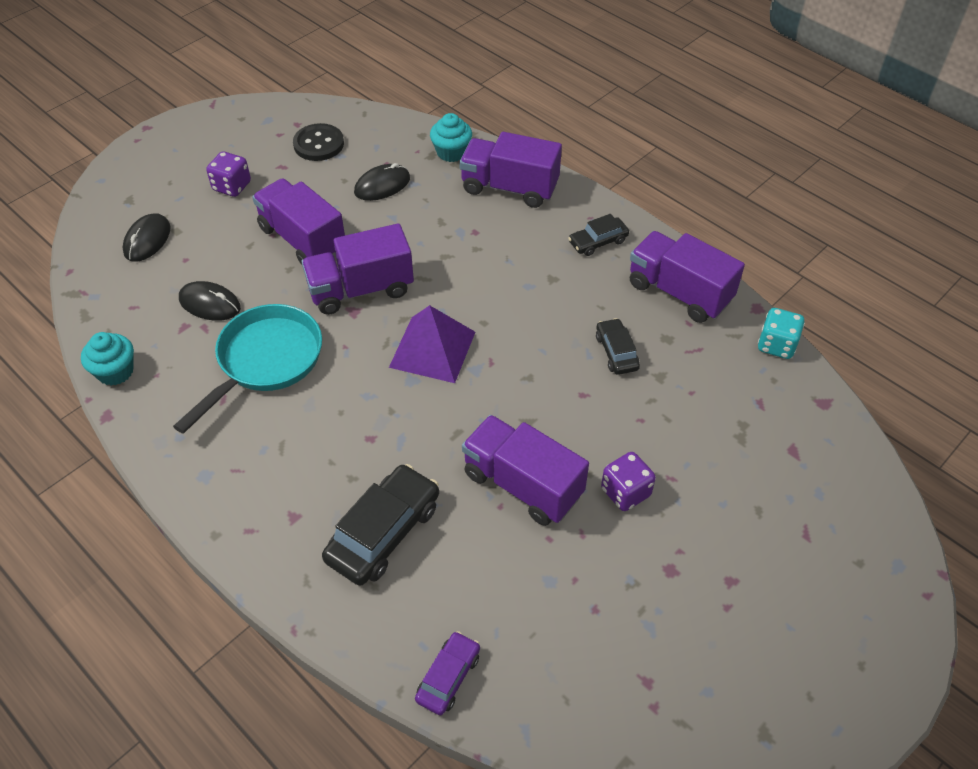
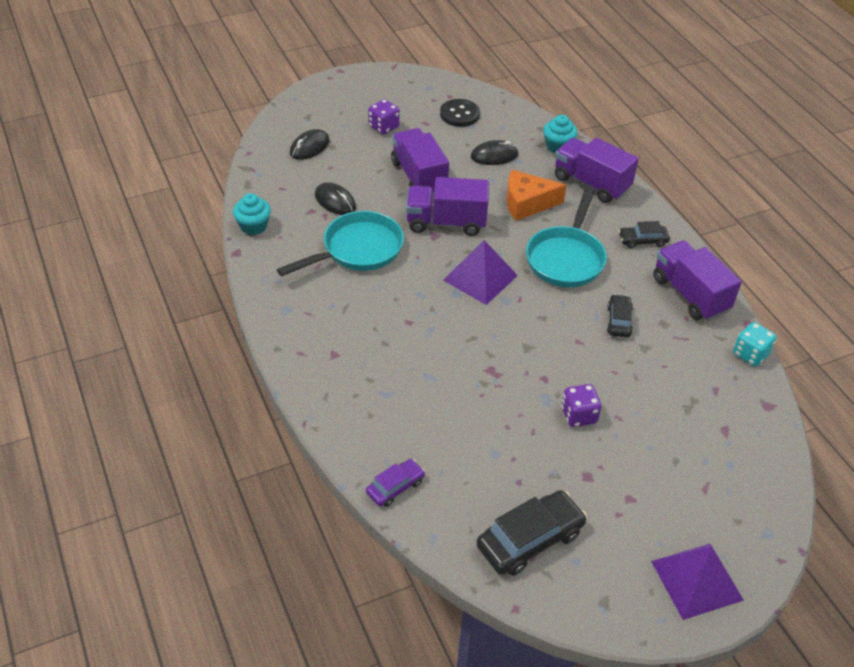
camera: 20 degrees right, 5 degrees down
black car [322,464,439,586] -> black car moved to [476,490,587,576]
purple truck [462,415,589,526] -> none
none -> orange cheese [507,170,566,221]
none -> turquoise pan [526,188,607,287]
none -> purple pyramid [651,543,744,620]

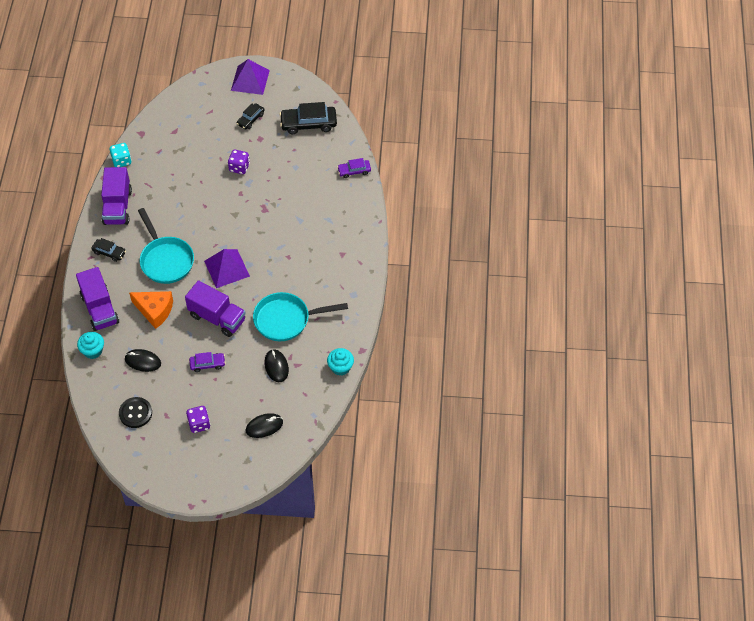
camera: 150 degrees left, 10 degrees up
purple truck [391,128,449,195] -> purple car [189,352,226,372]
turquoise pan [526,188,607,287] -> turquoise pan turned 105 degrees clockwise [138,208,194,284]
black car [607,294,633,337] -> black car moved to [237,103,265,130]

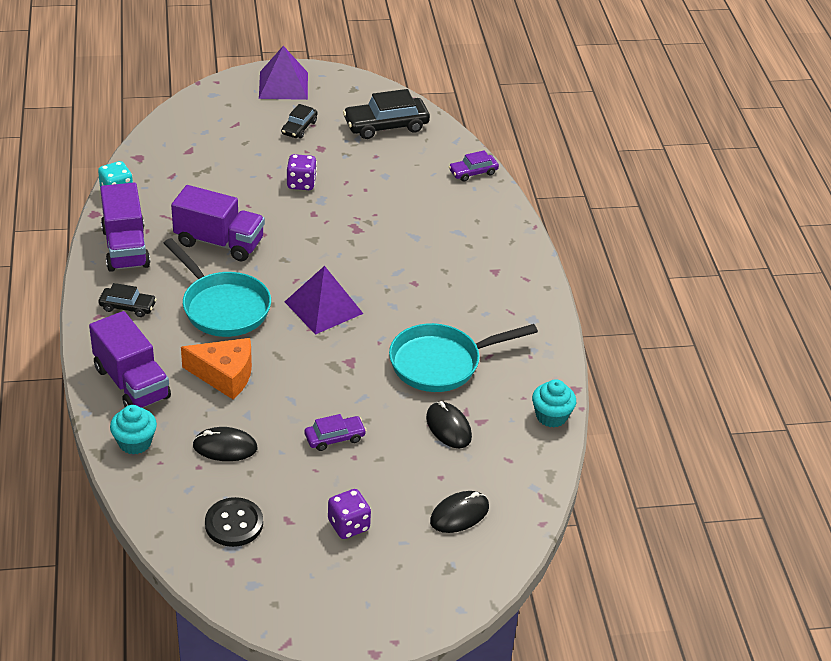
camera: 15 degrees left, 15 degrees down
purple truck [185,280,246,337] -> purple truck moved to [171,185,265,261]

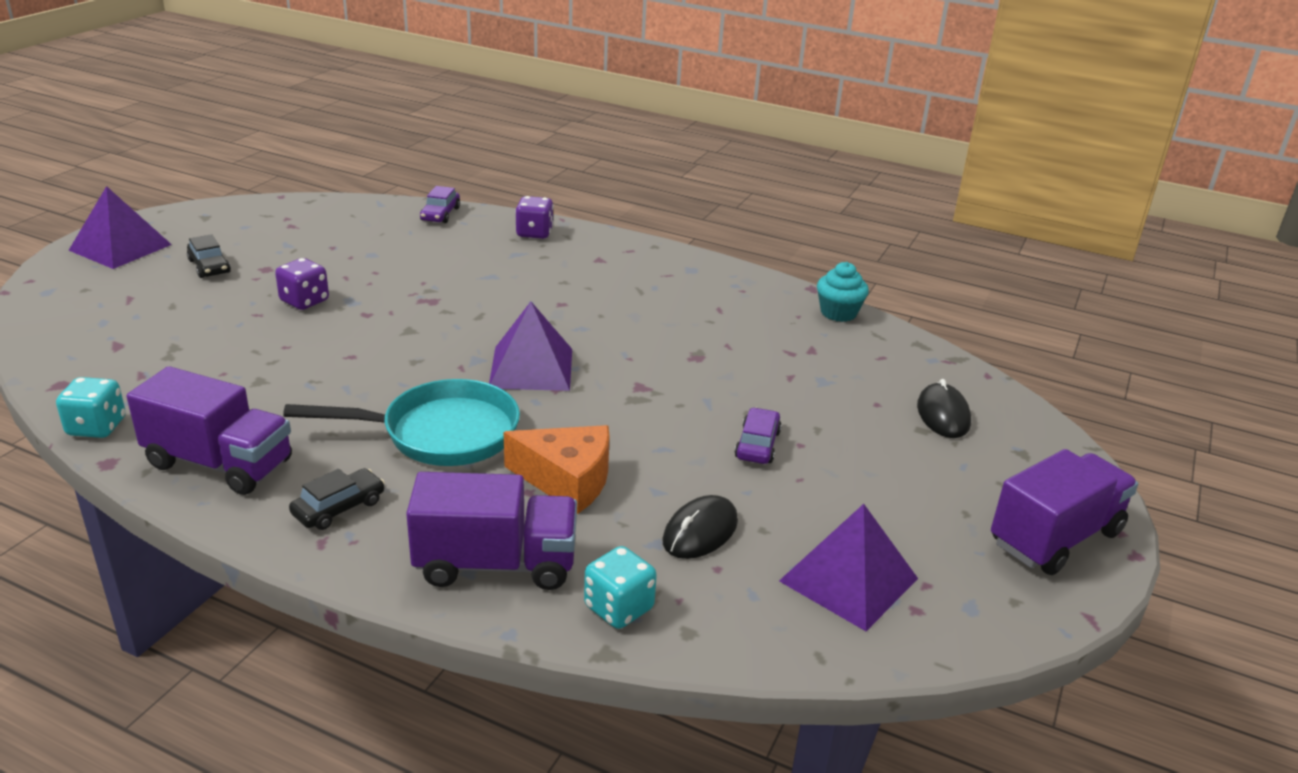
camera: 55 degrees left, 10 degrees down
turquoise cupcake [110,405,157,454] -> turquoise dice [584,546,657,629]
purple truck [171,185,265,261] -> purple truck moved to [991,449,1138,575]
orange cheese [181,338,252,399] -> orange cheese turned 60 degrees clockwise [504,425,610,514]
black button [205,497,263,547] -> purple pyramid [779,504,918,631]
purple dice [328,489,371,539] -> purple dice moved to [515,196,554,239]
black car [343,89,430,139] -> none
turquoise pan [389,323,538,392] -> none
black mouse [426,401,472,448] -> none

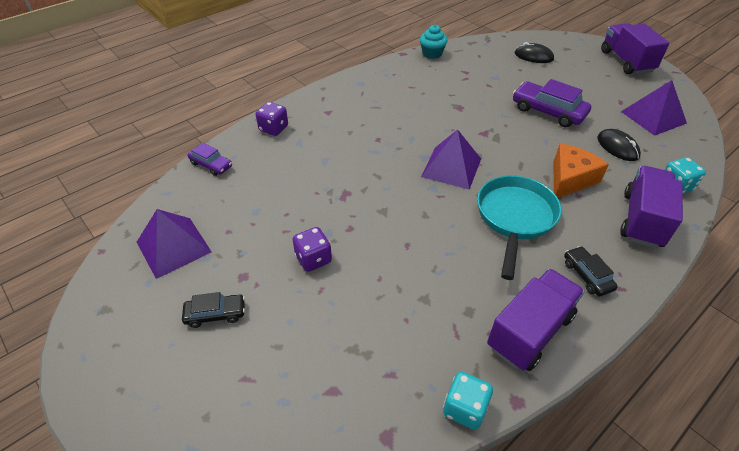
camera: 65 degrees left, 15 degrees up
purple pyramid [68,186,172,269] -> purple pyramid moved to [137,209,212,279]
purple car [735,407,782,464] -> purple car [513,79,591,127], size x1.76

